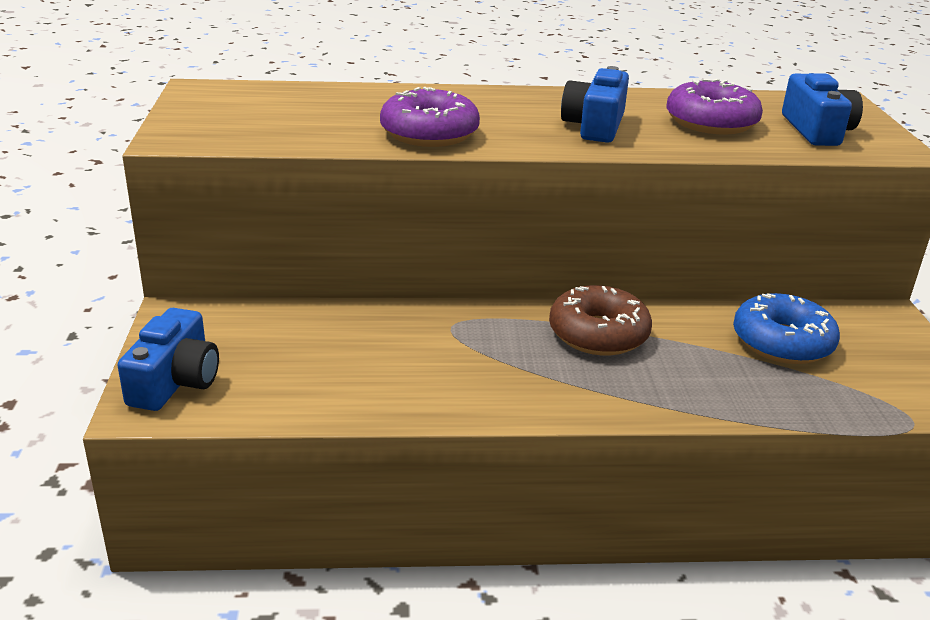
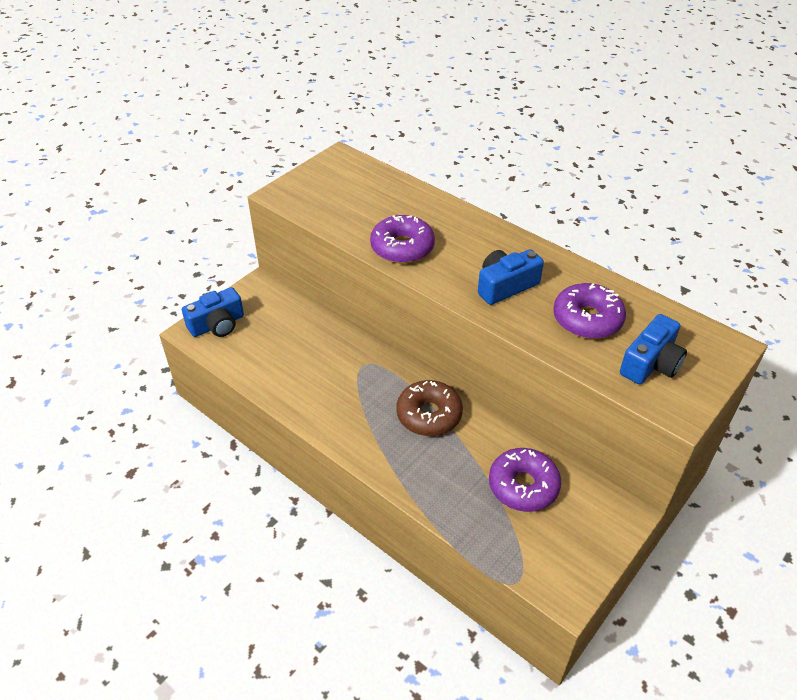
camera: 45 degrees right, 15 degrees up
blue donut [733,293,840,364] -> purple donut [489,448,561,512]

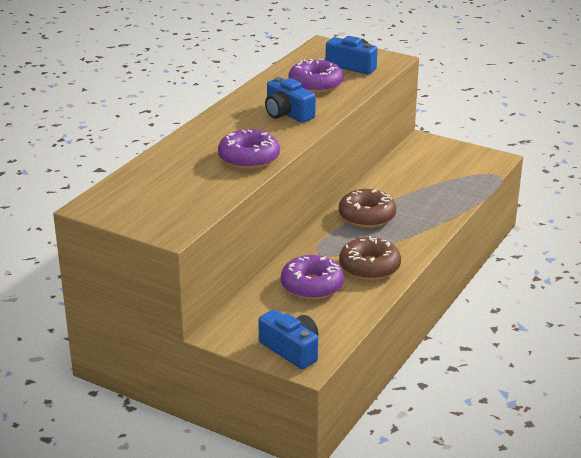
camera: 100 degrees left, 15 degrees down
purple donut [489,448,561,512] -> purple donut moved to [281,255,344,300]
none -> brown donut [339,236,401,280]

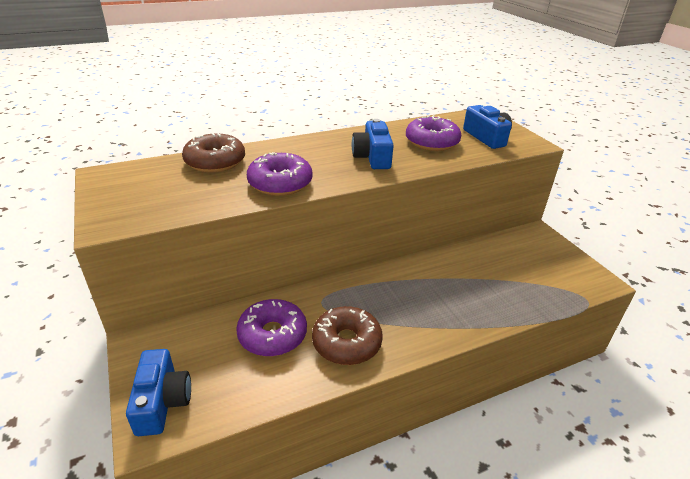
camera: 35 degrees right, 5 degrees up
brown donut [339,189,396,228] -> brown donut moved to [182,133,245,173]

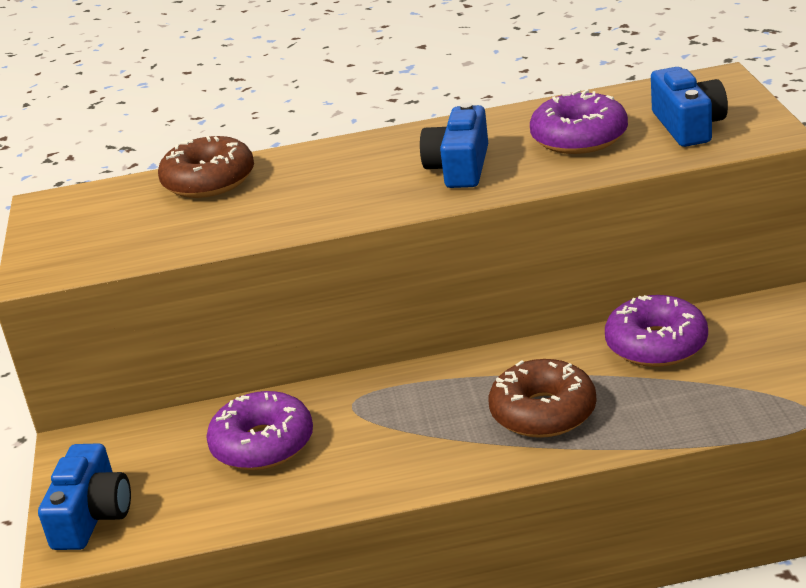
camera: 20 degrees right, 5 degrees down
purple donut [247,152,312,196] -> purple donut moved to [605,295,708,367]
brown donut [312,306,383,365] -> brown donut moved to [488,359,597,438]

